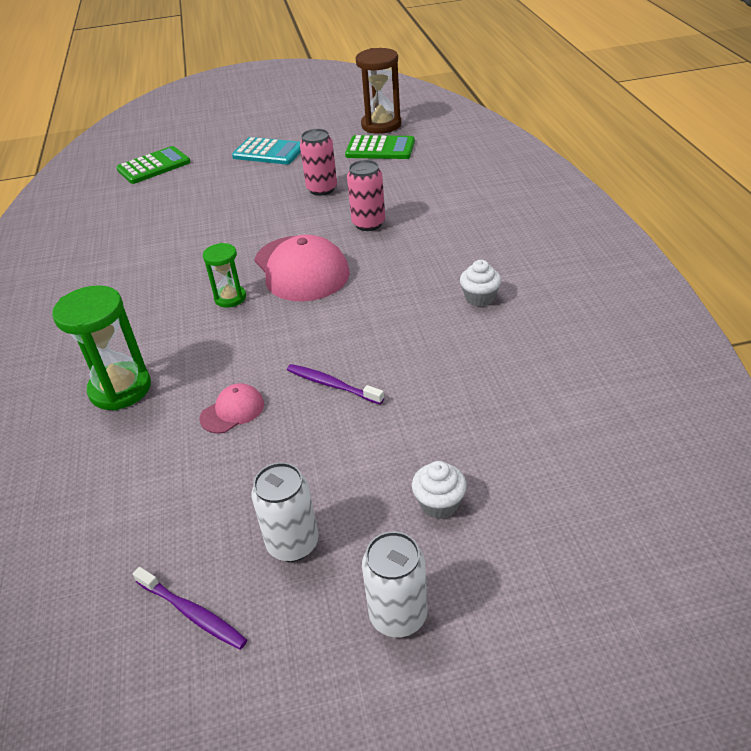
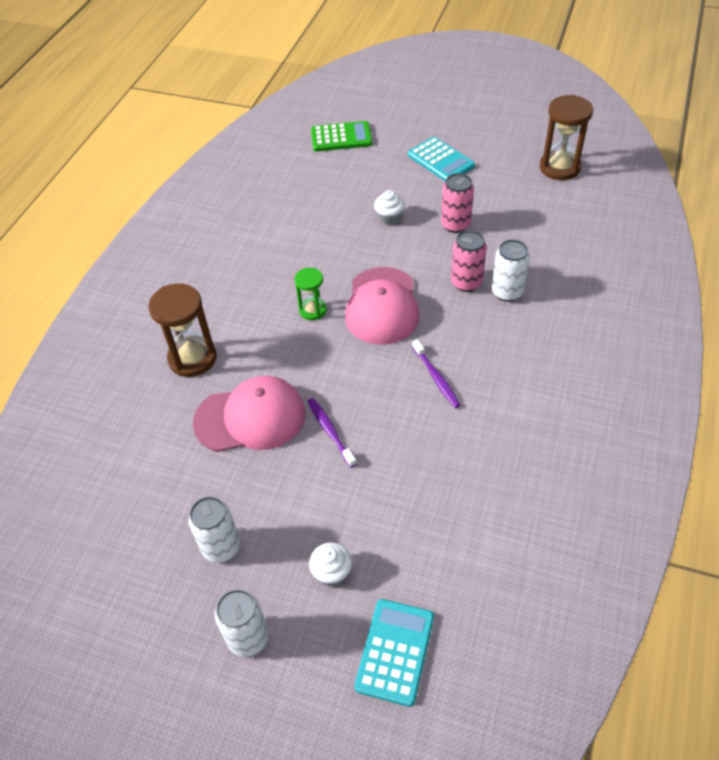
camera: 30 degrees right, 10 degrees up
green hourglass [52,285,151,411] -> brown hourglass [148,284,217,377]
purple toothbrush [133,567,247,650] -> purple toothbrush moved to [412,339,461,408]
pink cap [199,383,264,434] -> pink cap [193,376,306,452], size x2.10
green calculator [345,135,415,159] -> none
white cupcake [460,260,501,307] -> white cupcake moved to [374,190,405,225]
none -> turquoise calculator [354,599,434,707]
none -> white can [492,239,530,302]

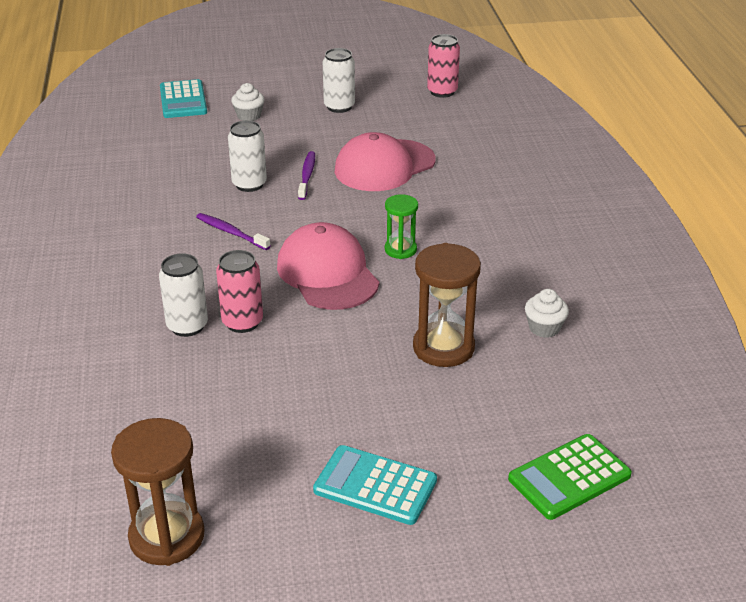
camera: 150 degrees right, 15 degrees down
brown hourglass [148,284,217,377] -> brown hourglass moved to [413,243,481,367]
white can [215,589,269,657] -> white can moved to [228,120,267,192]
purple toothbrush [307,398,357,468] -> purple toothbrush turned 120 degrees counterclockwise [298,151,315,200]
white cupcake [374,190,405,225] -> white cupcake moved to [525,289,569,338]
pink can [441,173,474,233] -> pink can moved to [427,34,460,98]

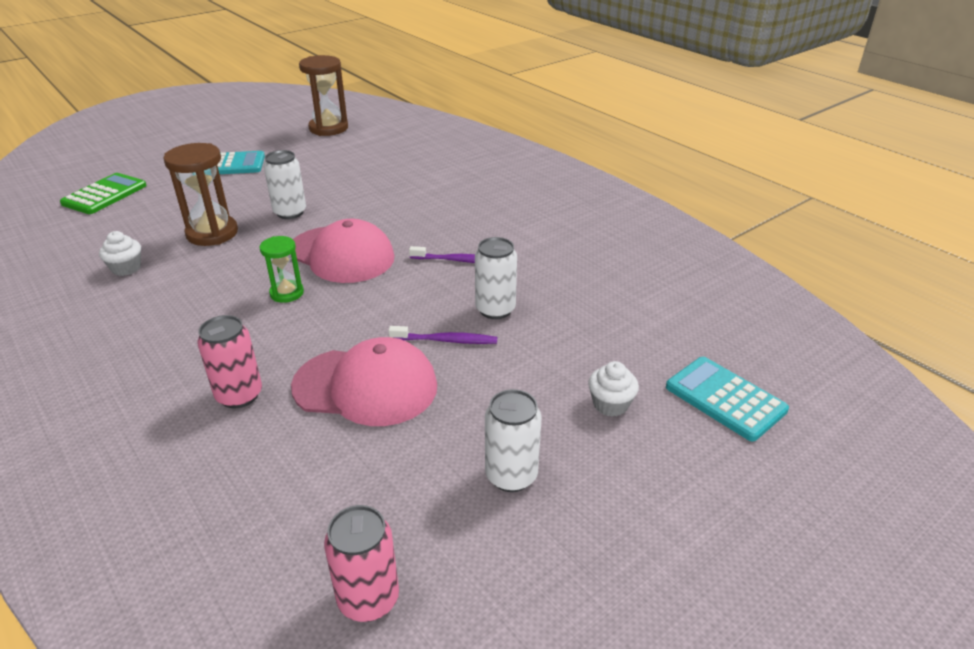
camera: 150 degrees right, 0 degrees up
white can [159,253,208,337] -> white can moved to [264,150,306,219]
pink can [216,250,263,333] -> pink can moved to [197,315,262,408]
purple toothbrush [298,151,315,200] -> purple toothbrush turned 60 degrees counterclockwise [388,326,497,344]
pink cap [335,132,436,191] -> pink cap turned 75 degrees clockwise [291,337,437,426]

